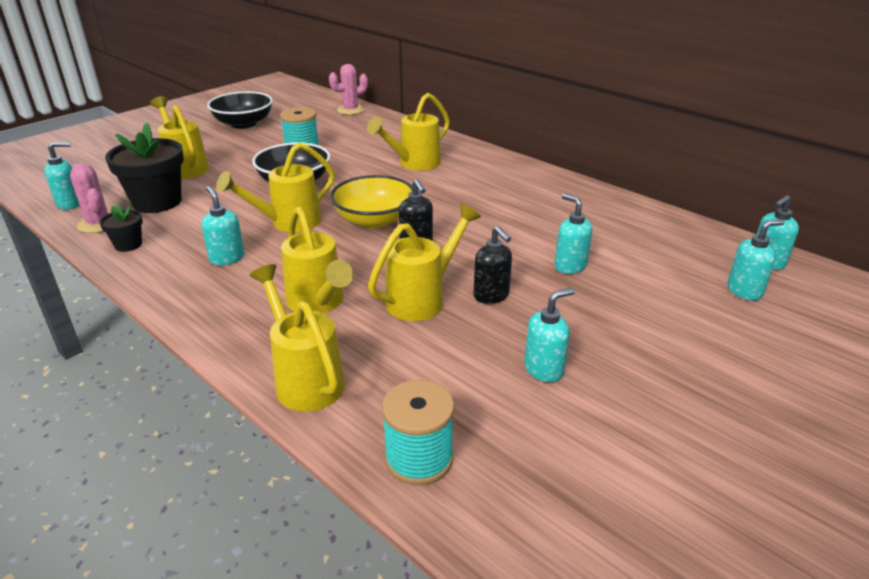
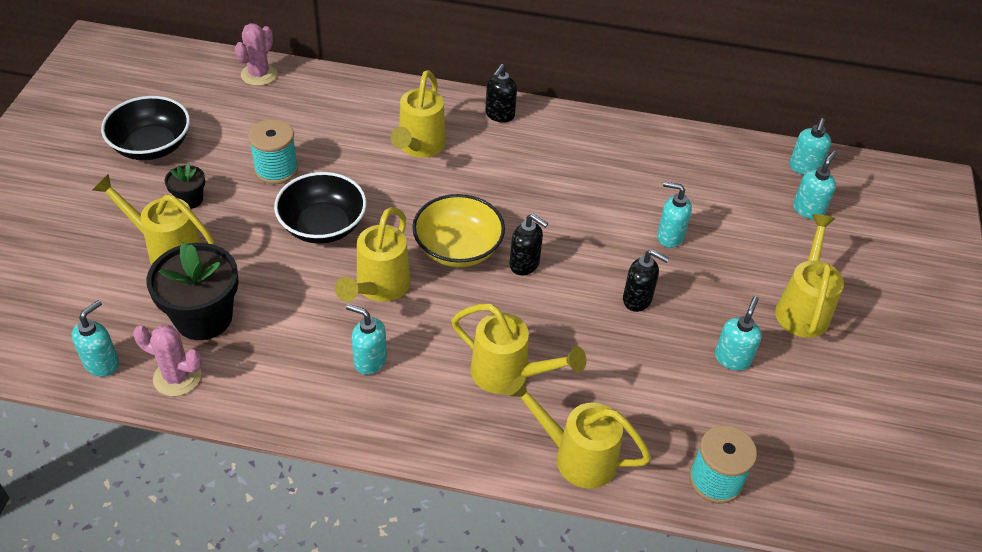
camera: 35 degrees left, 15 degrees up
black flower pot [100,204,143,252] -> black flower pot moved to [165,163,205,209]
yellow watering can [368,204,481,321] -> yellow watering can moved to [775,214,844,338]
none -> black soap dispenser [485,64,517,123]

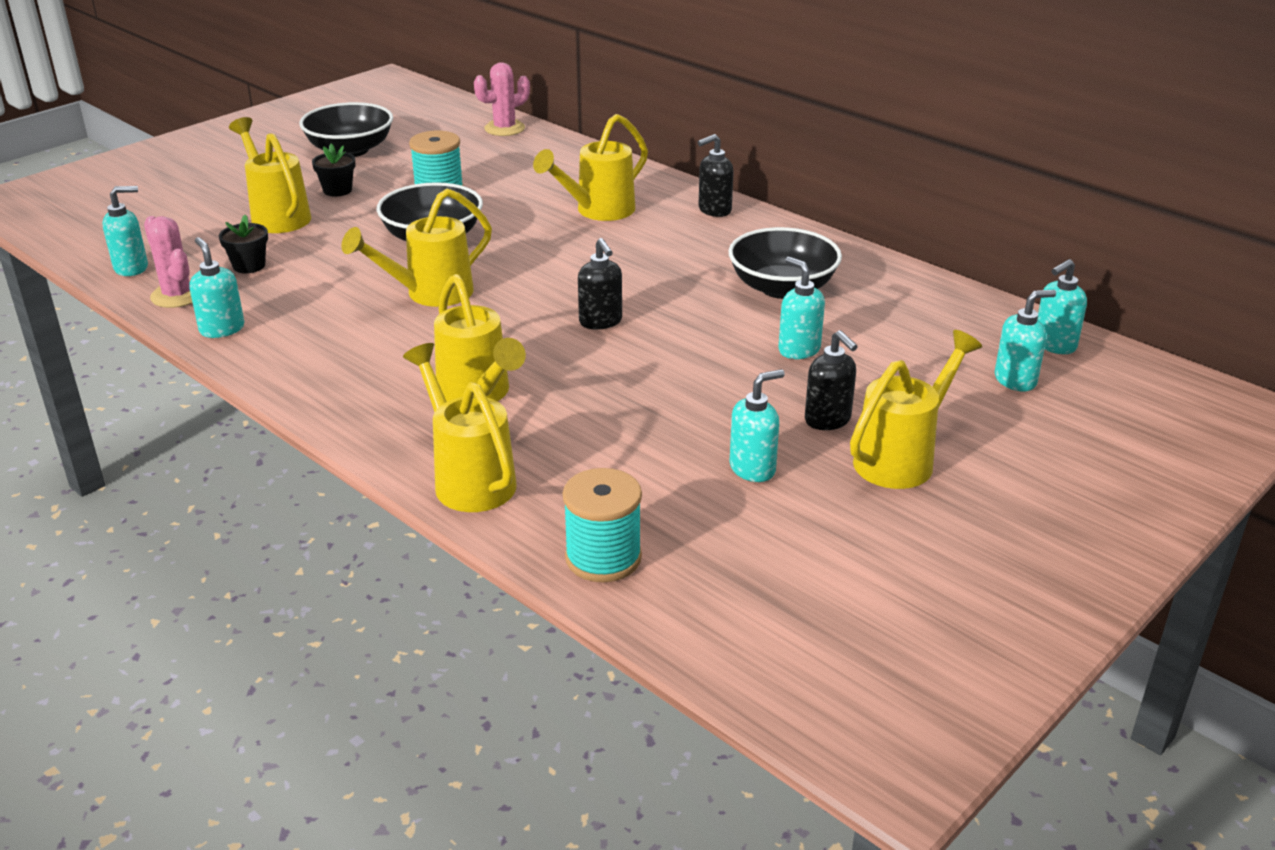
camera: 35 degrees right, 15 degrees down
black flower pot [147,242,239,340] -> black flower pot [219,215,268,273], size x0.50
turquoise soap dispenser [346,304,387,375] -> turquoise soap dispenser moved to [189,237,244,338]
yellow bowl [412,194,505,267] -> none
black soap dispenser [623,249,669,312] -> black soap dispenser moved to [805,330,858,430]
none -> black bowl [728,227,842,299]

